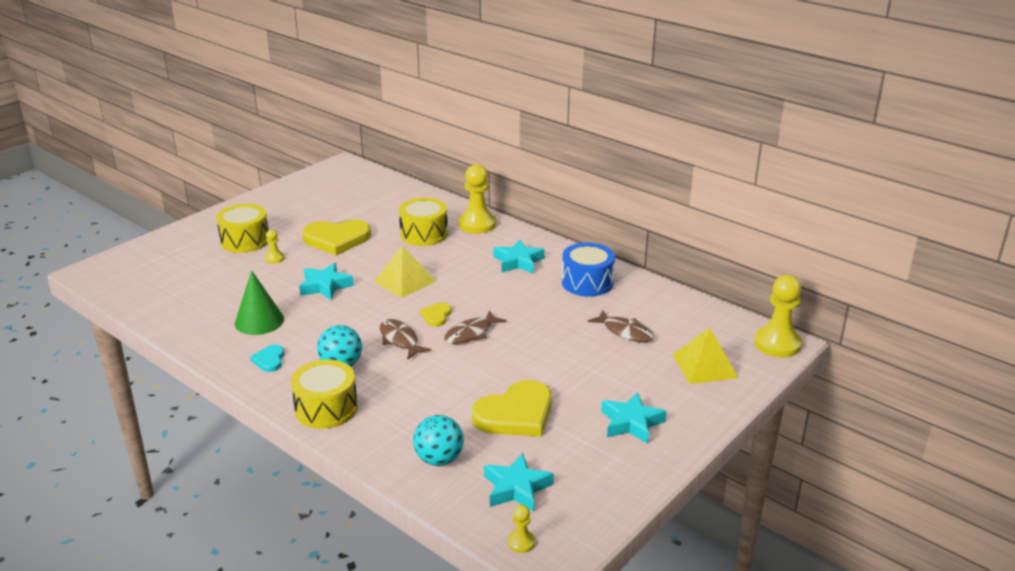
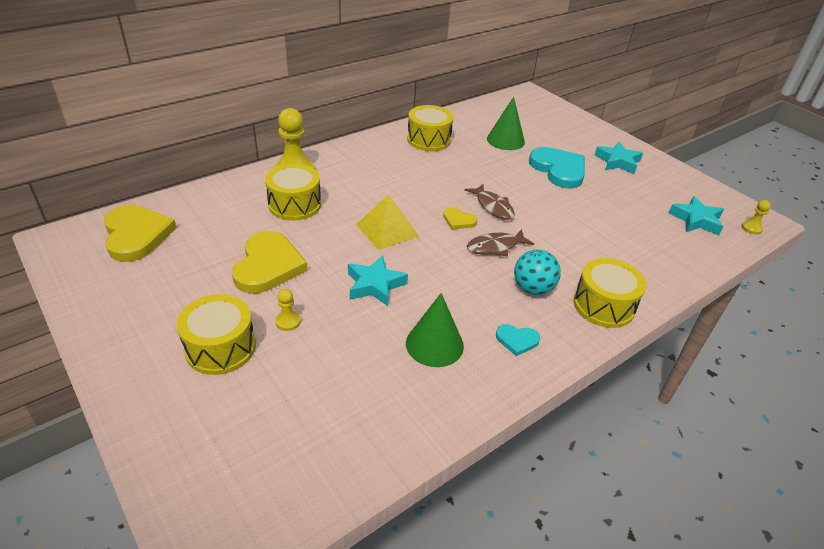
camera: 80 degrees left, 10 degrees up
turquoise ball [413,415,464,466] -> none
yellow heart [472,380,552,437] -> yellow heart moved to [104,205,177,262]
turquoise star [494,240,545,274] -> none
blue drum [562,243,615,297] -> yellow drum [407,105,454,151]
brown fish [588,310,654,342] -> green cone [487,97,525,150]
yellow pyramid [673,327,738,384] -> none
yellow pawn [754,275,802,358] -> none
none -> turquoise heart [529,147,585,189]

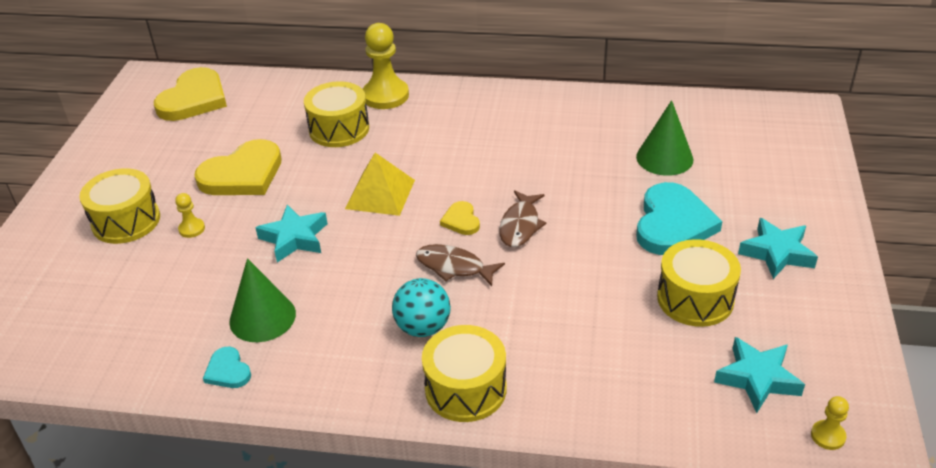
camera: 50 degrees right, 0 degrees up
yellow drum [407,105,454,151] -> yellow drum moved to [657,239,741,327]
turquoise heart [496,324,540,356] -> turquoise heart moved to [203,347,251,388]

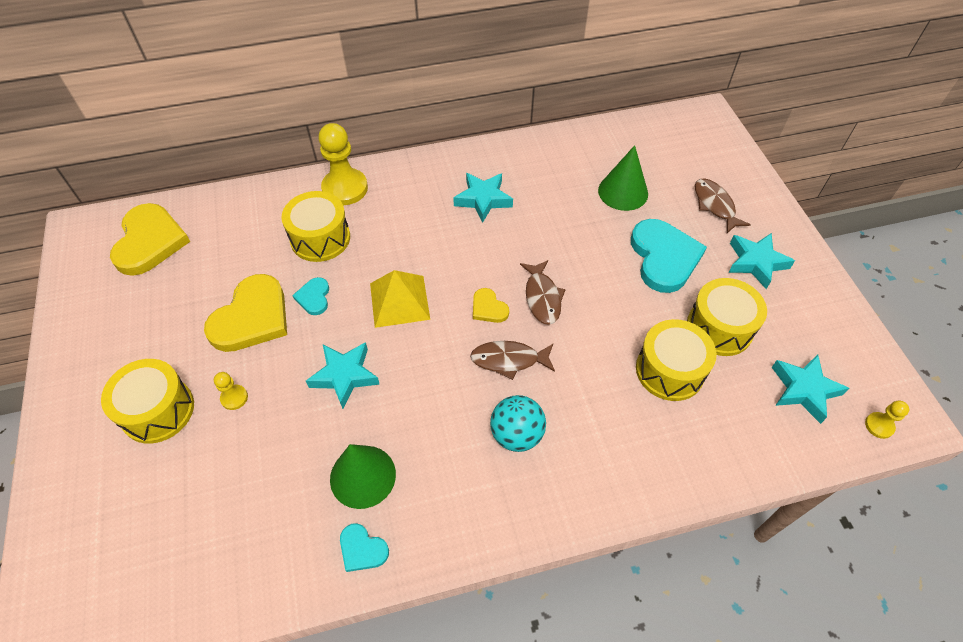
camera: 25 degrees left, 15 degrees up
yellow drum [422,325,507,422] -> yellow drum moved to [636,319,717,401]
none -> turquoise heart [292,277,329,315]
none -> turquoise star [453,173,513,223]
none -> brown fish [695,179,751,233]

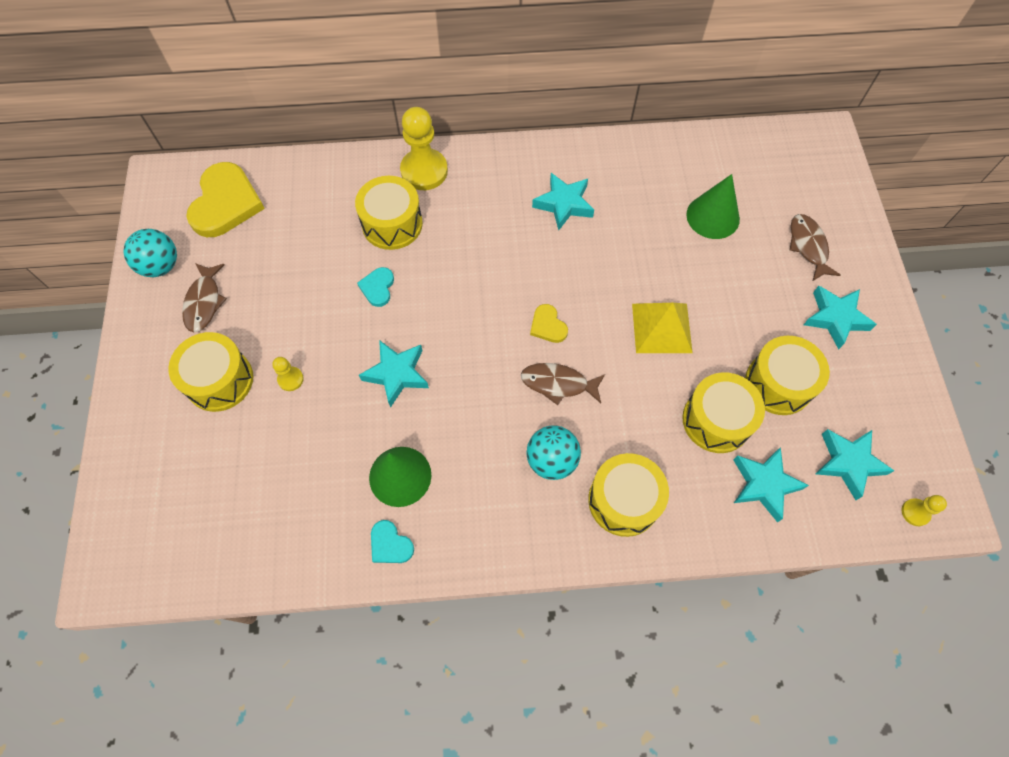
camera: 10 degrees right, 10 degrees up
yellow heart [204,274,287,352] -> none
yellow pyramid [370,270,430,328] -> yellow pyramid moved to [632,303,693,353]
brown fish [520,260,566,325] -> brown fish moved to [182,263,227,332]
turquoise heart [631,219,707,293] -> none
none -> turquoise ball [123,229,177,277]
none -> yellow drum [588,453,669,537]
none -> turquoise star [734,447,809,522]

